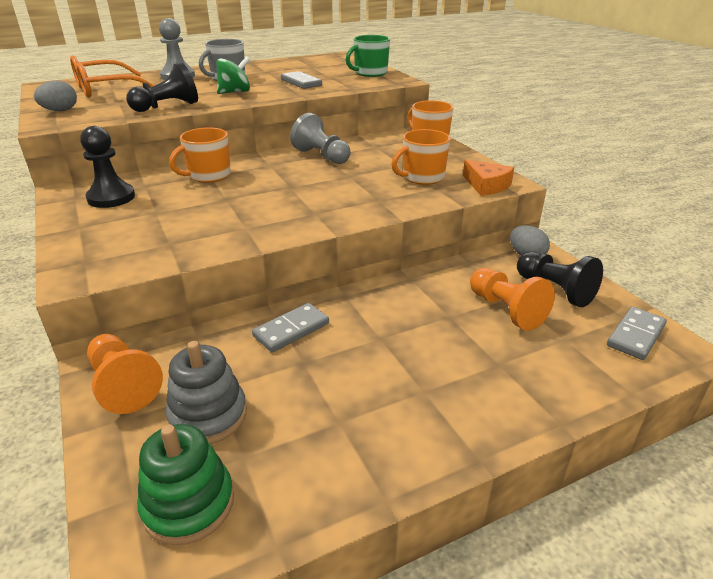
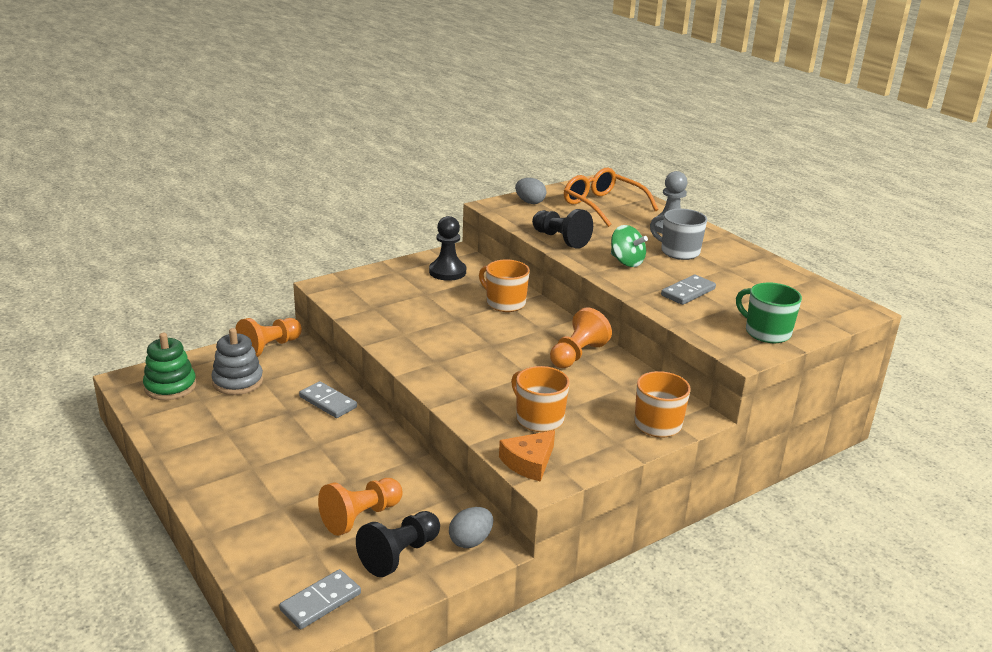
camera: 80 degrees right, 5 degrees down
grey pawn [290,113,351,164] -> orange pawn [550,307,612,368]
grey domino [607,307,667,360] -> grey domino turned 75 degrees counterclockwise [279,569,361,629]

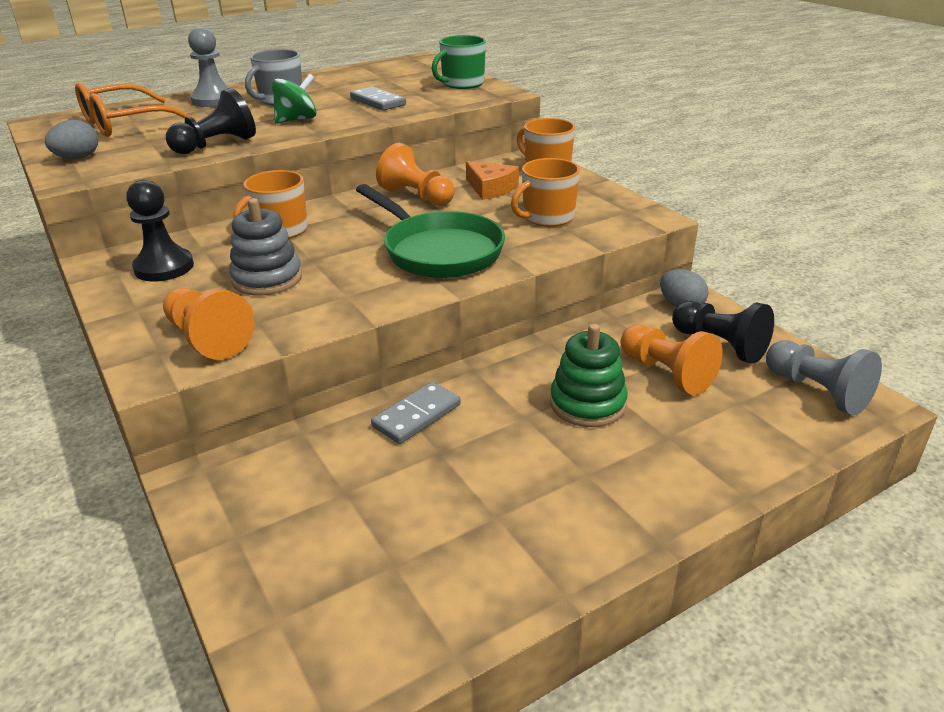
camera: 85 degrees left, 5 degrees up
green stacking toy [143,333,196,400] -> green stacking toy moved to [550,324,628,427]
grey stacking toy [211,328,263,395] -> grey stacking toy moved to [229,198,302,295]
orange pawn [235,318,302,357] -> orange pawn moved to [163,288,255,360]
grey domino [279,569,361,629] -> grey pawn [766,340,882,415]
orange cheese [499,430,555,482] -> orange cheese moved to [466,161,519,200]
none -> green pan [356,184,505,278]

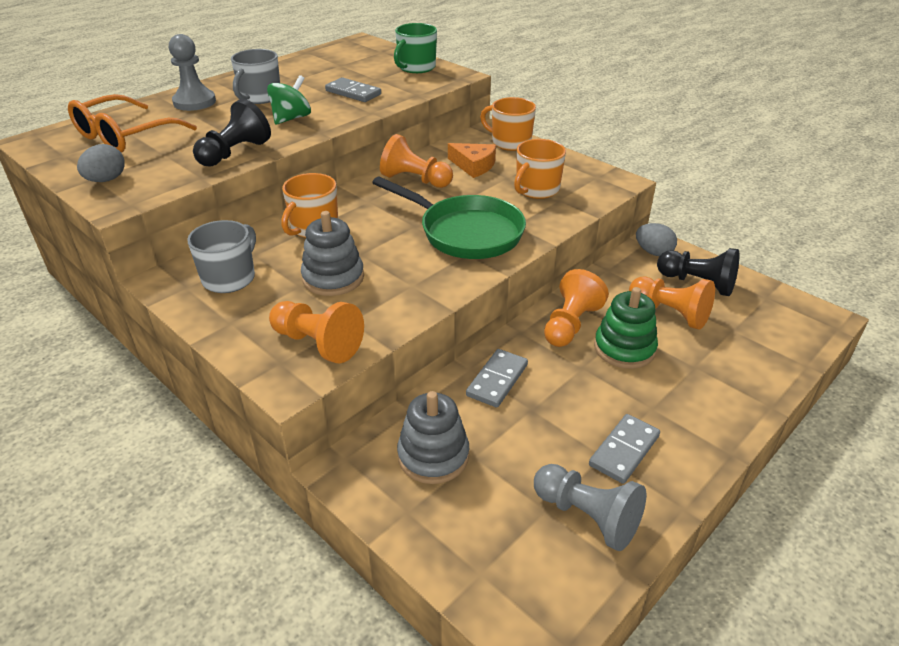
camera: 15 degrees left, 5 degrees up
black pawn [126,180,194,282] -> grey mug [187,220,256,293]
grey pawn [766,340,882,415] -> grey pawn moved to [534,464,646,551]
none -> grey stacking toy [397,391,469,484]
none -> orange pawn [544,269,609,347]
none -> grey domino [589,414,660,484]

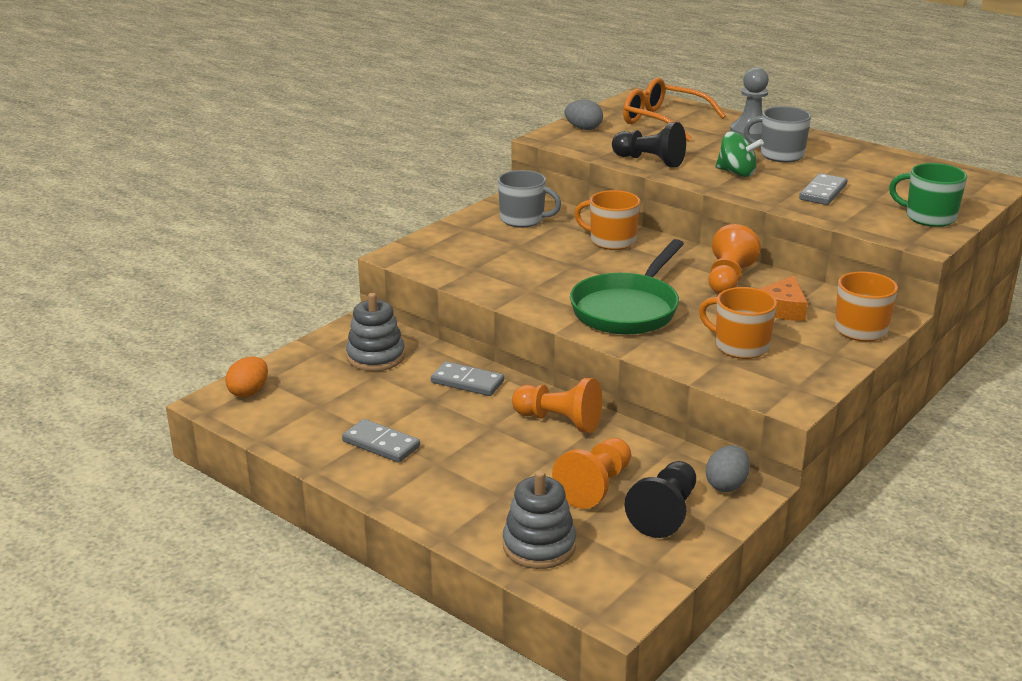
camera: 85 degrees right, 10 degrees down
orange pawn [269,301,364,363] -> none
grey stacking toy [301,211,364,296] -> grey stacking toy moved to [503,470,576,569]
grey pawn [534,464,646,551] -> none
green stacking toy [594,287,658,369] -> none
none -> orange egg [225,357,268,397]

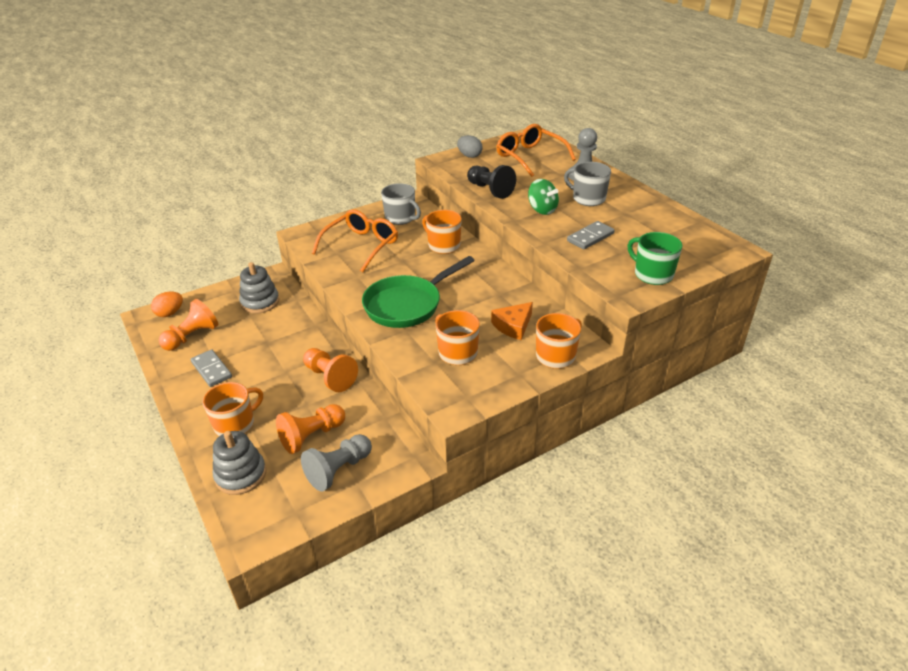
camera: 20 degrees right, 10 degrees up
grey domino [431,361,504,396] -> none
black pawn [624,461,696,538] -> grey pawn [301,434,372,491]
grey egg [706,445,750,492] -> none
orange pawn [709,224,761,294] -> orange pawn moved to [159,299,218,351]
none -> orange mug [202,382,263,436]
none -> orange glasses [312,209,398,272]

